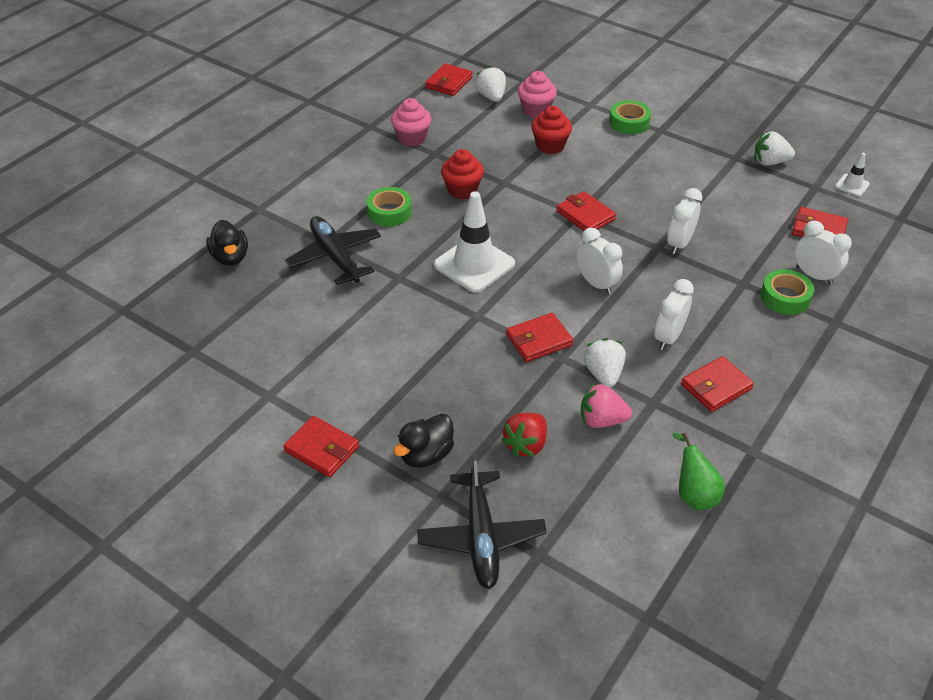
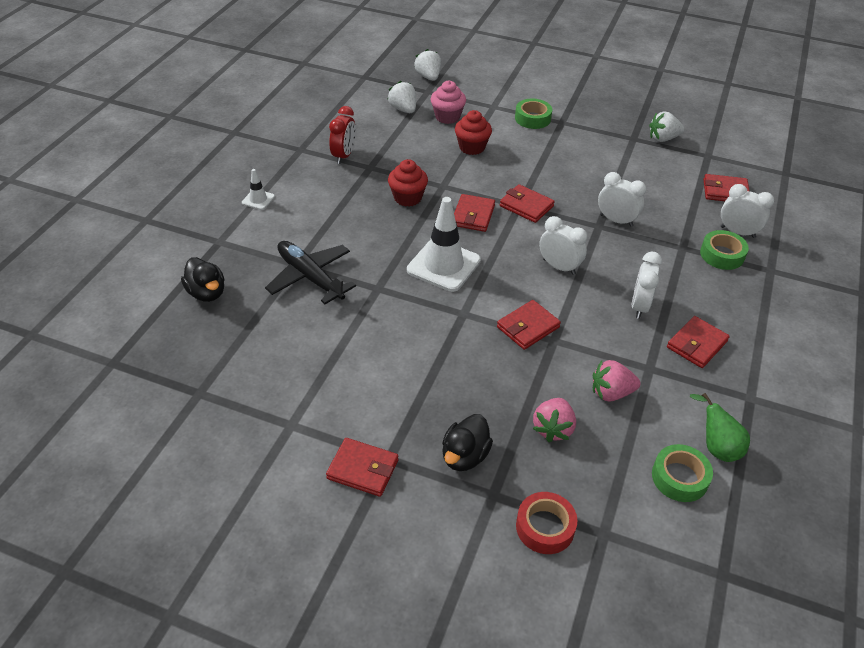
camera: 15 degrees left, 0 degrees up
green tape [366,187,412,227] -> green tape moved to [652,444,713,502]
pink cupcake [391,98,431,146] -> red clock [329,106,356,164]
black plane [417,453,547,589] -> red tape [516,492,577,554]
red wallet [425,63,473,96] -> red wallet moved to [454,194,495,232]
red strawberry [501,413,547,457] -> pink strawberry [533,398,576,442]
white strawberry [584,338,626,388] -> white strawberry moved to [414,49,441,81]
white clock [667,188,702,254] -> white clock turned 105 degrees clockwise [598,172,646,227]
white traffic cone [835,153,870,196] -> white traffic cone moved to [242,169,275,210]

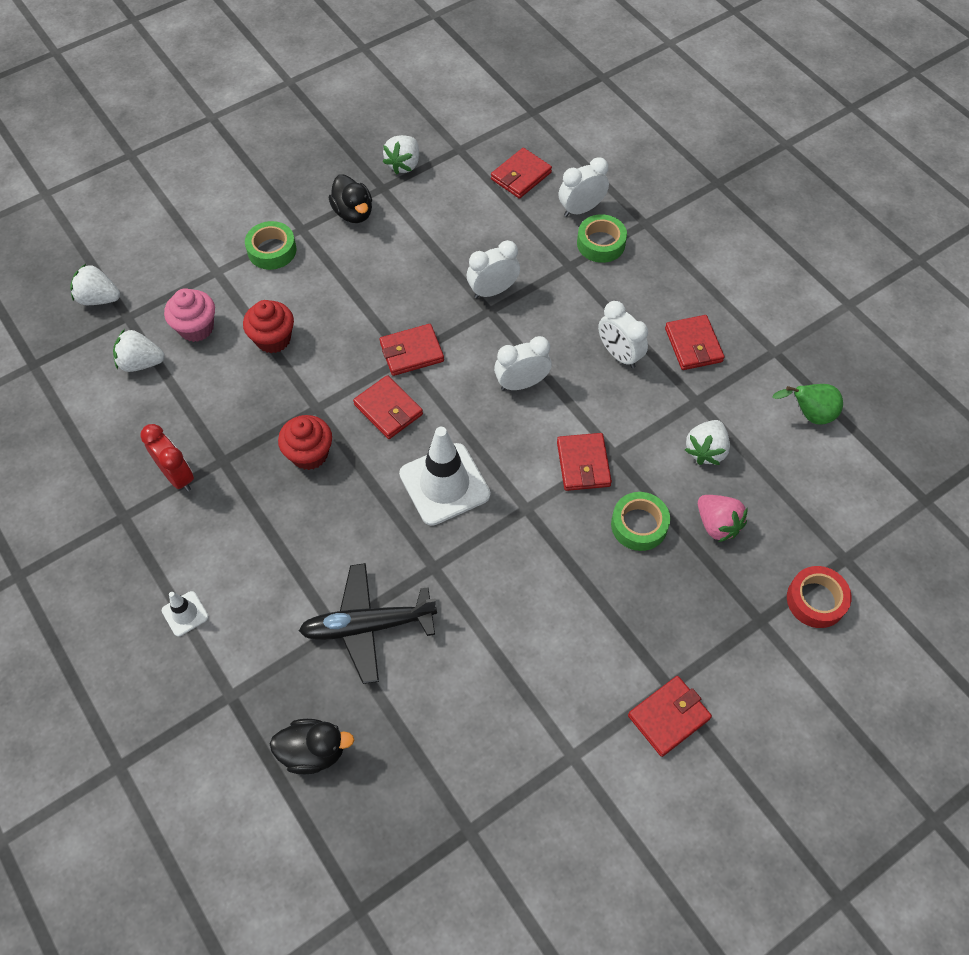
camera: 55 degrees left, 15 degrees up
black duck [442,414,493,471] -> black duck moved to [329,175,372,223]
pink strawberry [593,360,640,402] -> white strawberry [685,420,730,465]
green tape [652,444,713,502] -> green tape moved to [611,492,670,551]

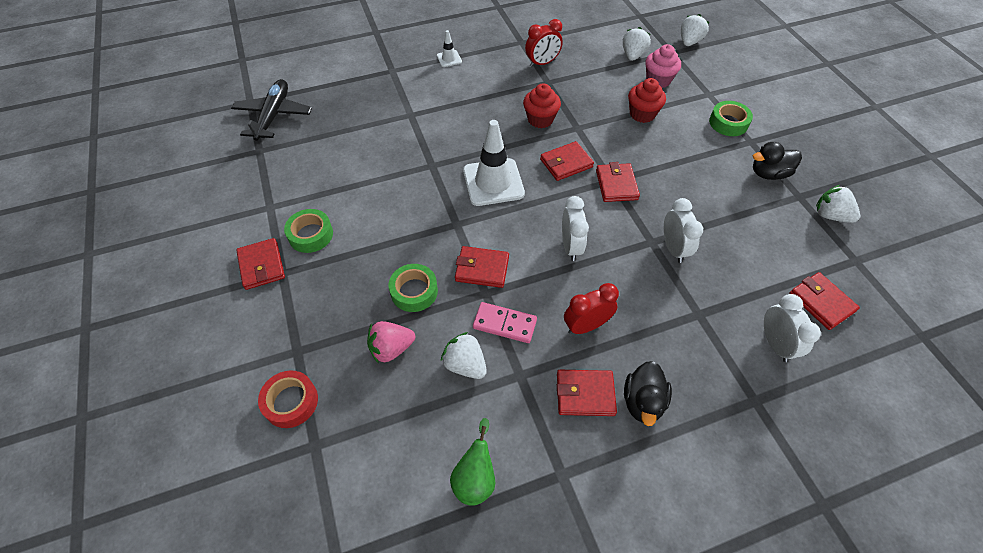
camera: 105 degrees right, 5 degrees down
black duck [269,719,354,774] -> black duck moved to [624,361,672,426]
black plane [299,563,437,684] -> black plane moved to [231,79,312,141]
green tape [577,214,627,263] -> green tape moved to [284,209,333,253]
white clock [598,301,648,368] -> red clock [564,283,619,334]
none -> pink domino [473,302,537,343]

